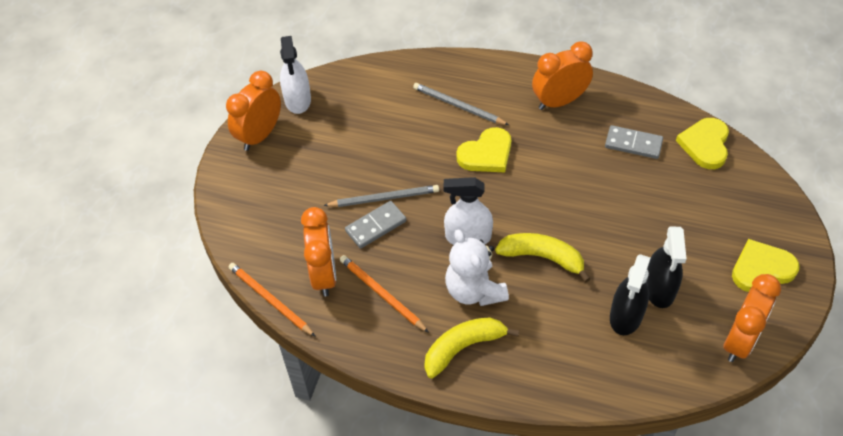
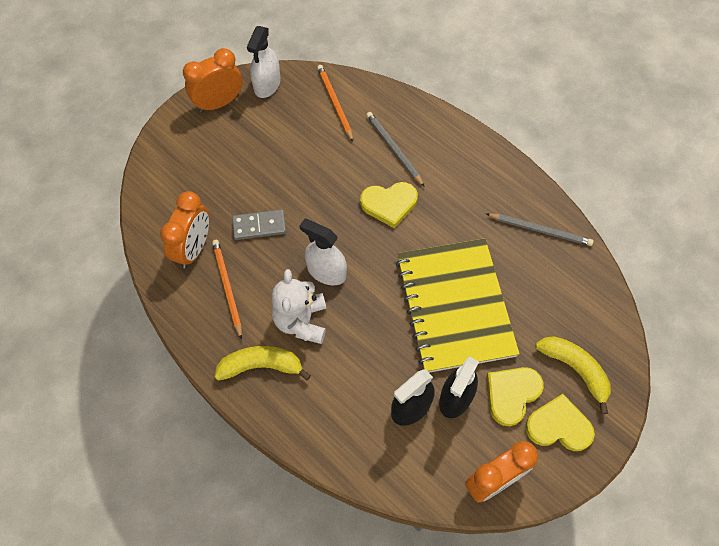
camera: 25 degrees right, 10 degrees up
orange pencil [228,263,316,337] -> orange pencil moved to [317,65,353,141]
grey pencil [323,185,439,207] -> grey pencil moved to [486,213,594,246]
yellow banana [495,233,591,283] -> yellow banana moved to [535,336,611,414]
orange clock [532,41,593,110] -> none
grey domino [605,125,663,159] -> none
yellow heart [676,118,729,169] -> yellow heart moved to [487,367,544,426]
none -> yellow notebook [396,238,520,373]

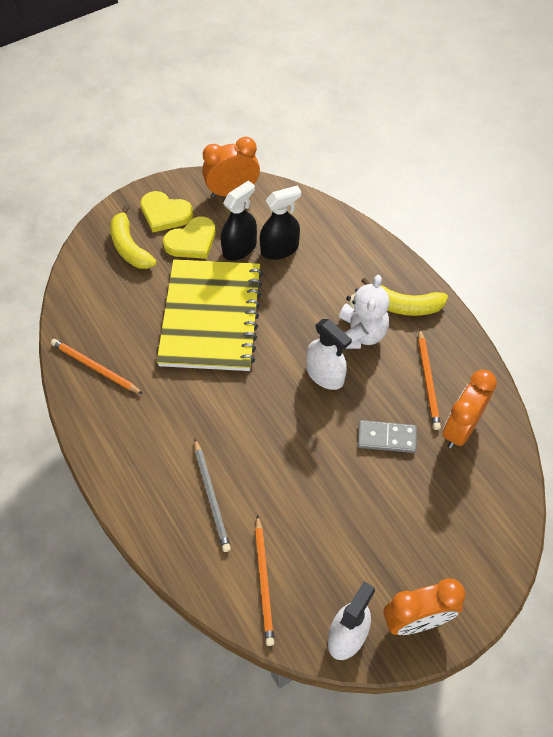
camera: 165 degrees left, 5 degrees down
yellow heart [360,182,418,228] -> none
grey pencil [486,213,594,246] -> orange pencil [51,339,143,394]

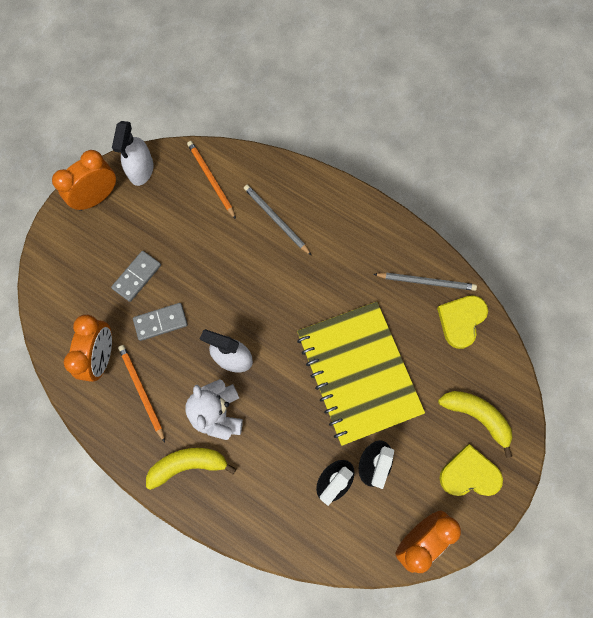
camera: 155 degrees right, 15 degrees up
orange pencil [51,339,143,394] -> grey pencil [374,273,477,291]
yellow heart [163,216,216,259] -> yellow heart moved to [437,295,488,349]
none -> grey domino [111,251,161,302]

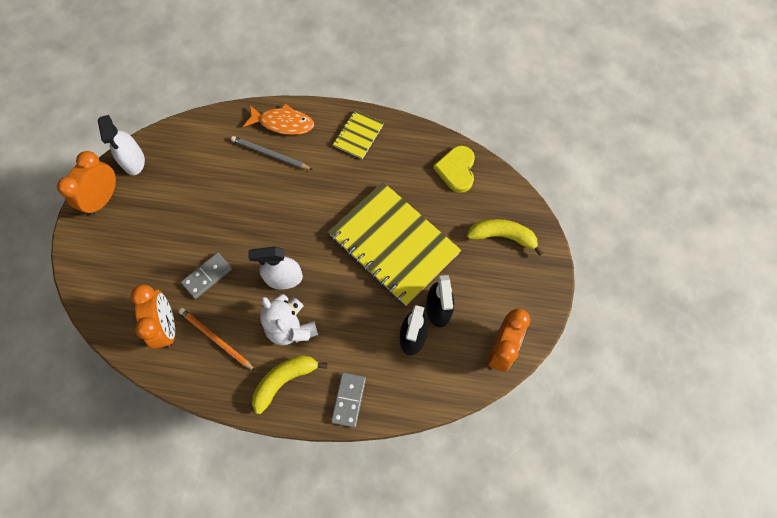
camera: 25 degrees left, 5 degrees down
grey domino [111,251,161,302] -> grey domino moved to [331,372,366,428]
orange pencil [187,141,236,219] -> none
grey pencil [374,273,477,291] -> none
yellow heart [439,444,503,496] -> none
none -> orange fish [243,103,314,135]
none -> yellow notebook [333,110,384,159]

